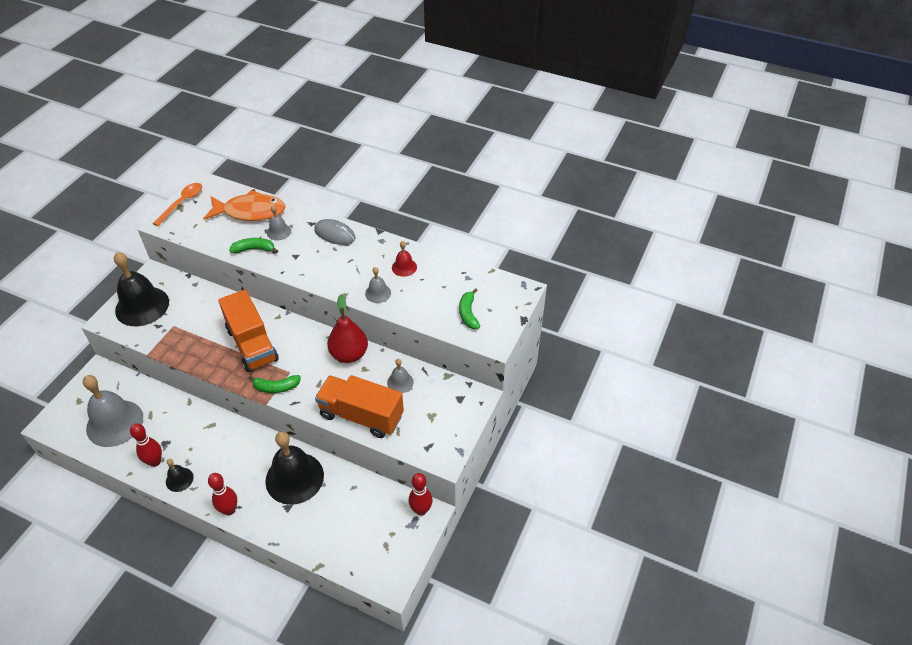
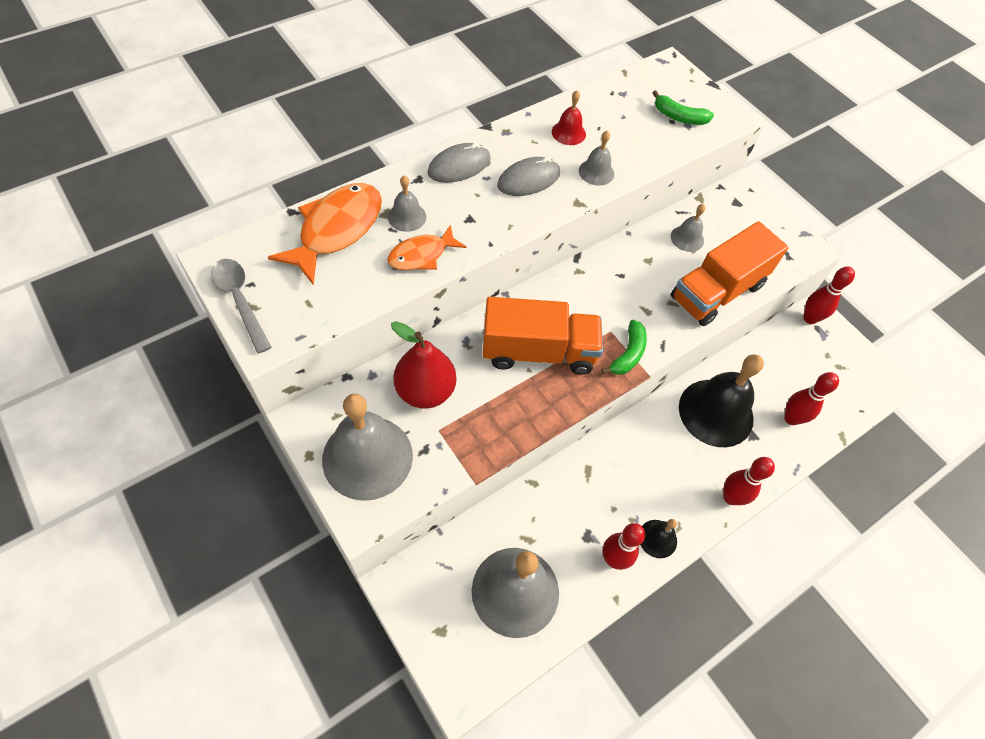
camera: 65 degrees left, 10 degrees up
black bell [114,252,169,326] -> grey bell [322,394,413,501]
orange spoon [153,183,202,226] -> grey spoon [211,259,272,354]
green banana [229,238,278,253] -> orange fish [387,225,466,270]
red pear [327,295,368,363] -> red pear moved to [391,321,456,408]
none -> grey mouse [497,157,560,196]
none -> red bowling pin [784,372,839,425]

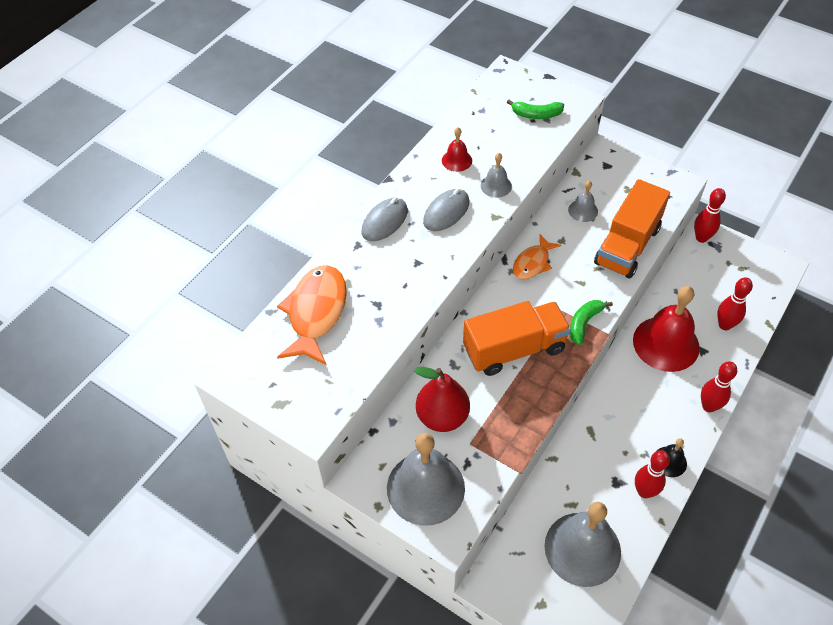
camera: 15 degrees left, 5 degrees down
grey spoon [211,259,272,354] -> none
orange fish [387,225,466,270] -> orange fish moved to [513,234,561,279]
grey bell [388,176,426,232] -> none
green banana [601,320,647,375] -> green banana turned 150 degrees counterclockwise [570,300,613,345]
black bell [679,354,764,447] -> red bell [633,286,700,372]

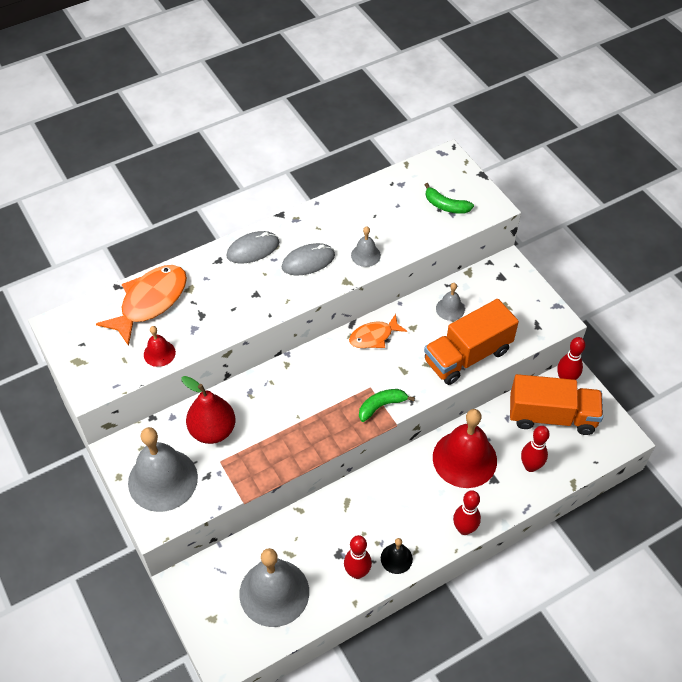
camera: 25 degrees right, 0 degrees up
red bell [442,127,472,172] -> red bell moved to [144,326,176,367]
orange truck [463,301,571,376] -> orange truck moved to [510,374,603,435]

